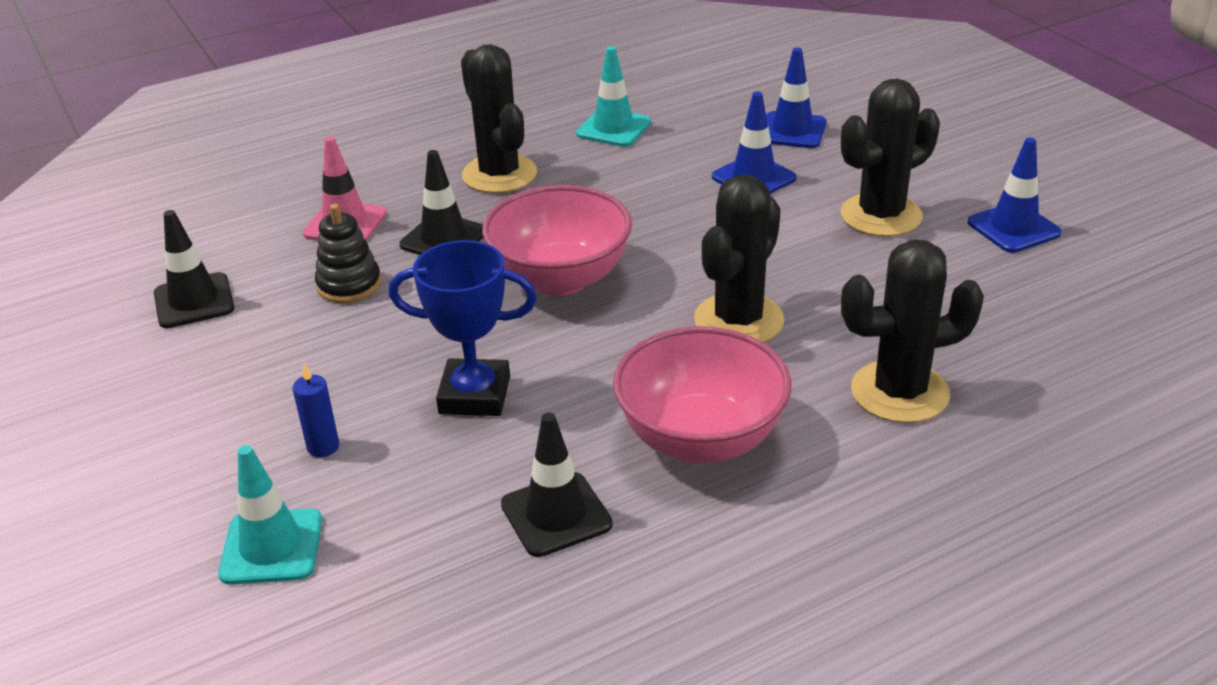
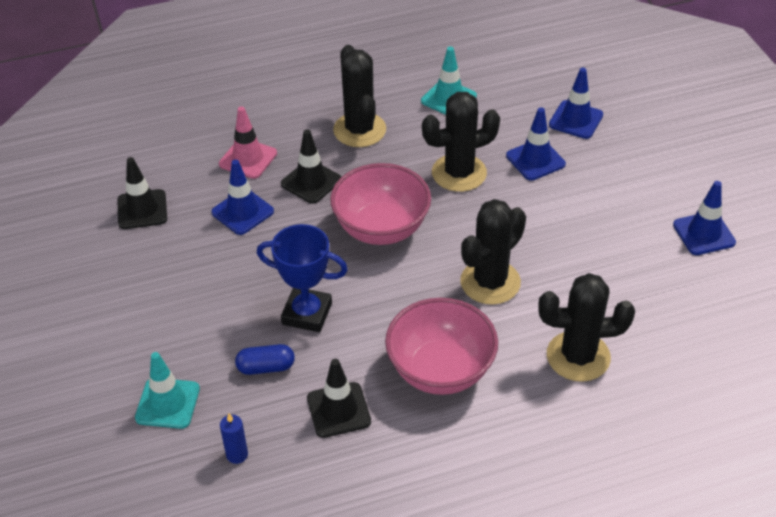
camera: 10 degrees right, 10 degrees up
blue candle [292,363,339,457] -> blue candle moved to [220,413,248,464]
black stacking toy [315,204,381,303] -> blue traffic cone [212,159,274,235]
black cactus [841,78,940,237] -> black cactus moved to [422,92,500,192]
none -> blue capsule [235,344,295,375]

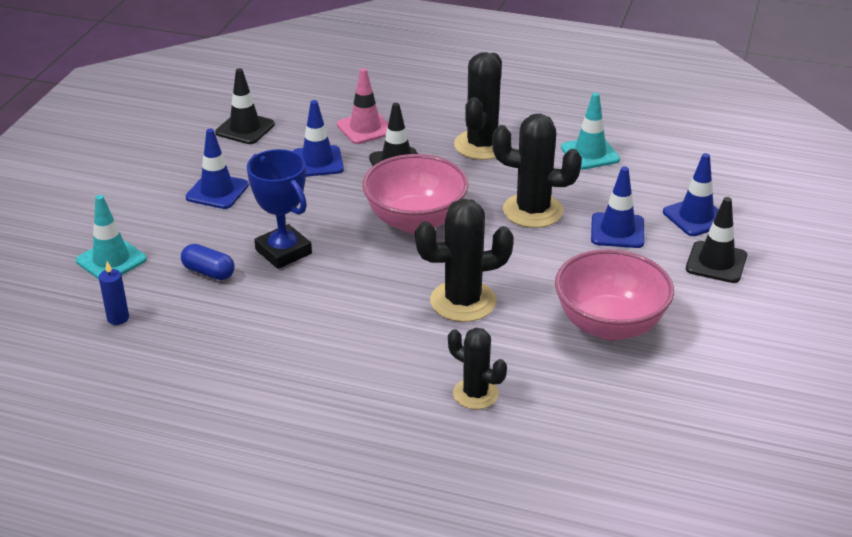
camera: 35 degrees right, 10 degrees down
black traffic cone [307,359,371,438] -> black traffic cone moved to [686,197,747,283]
pink bowl [385,298,498,395] -> pink bowl moved to [555,249,674,340]
black cactus [538,273,635,382] -> black cactus [448,328,507,409], size x0.63
blue traffic cone [673,181,736,255] -> blue traffic cone moved to [186,129,249,209]

